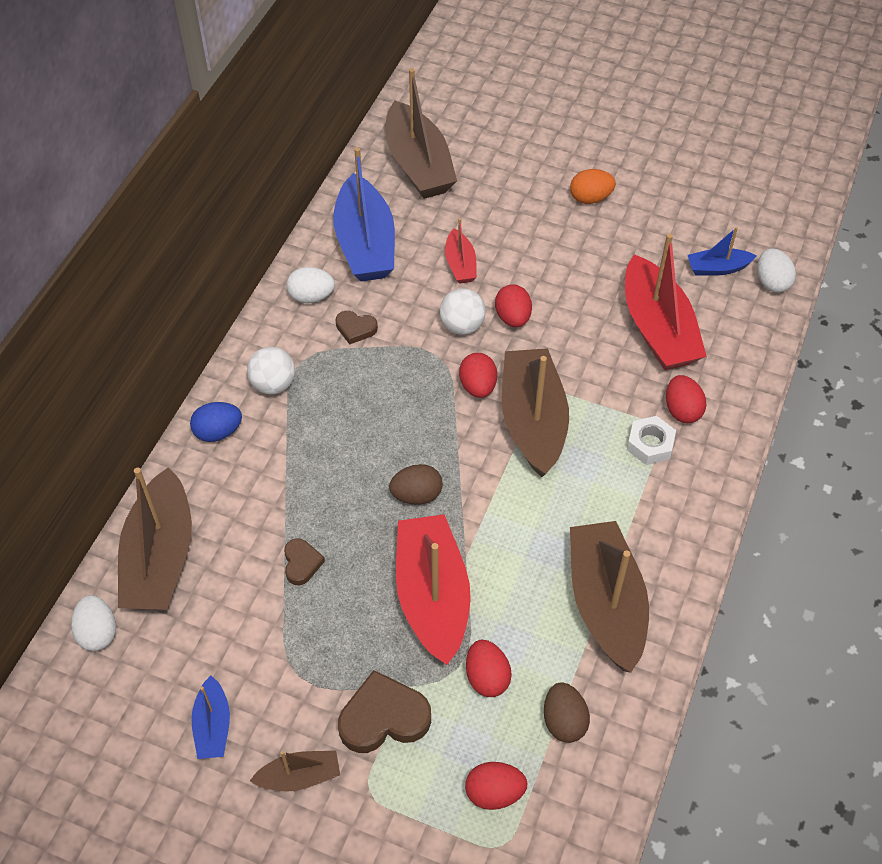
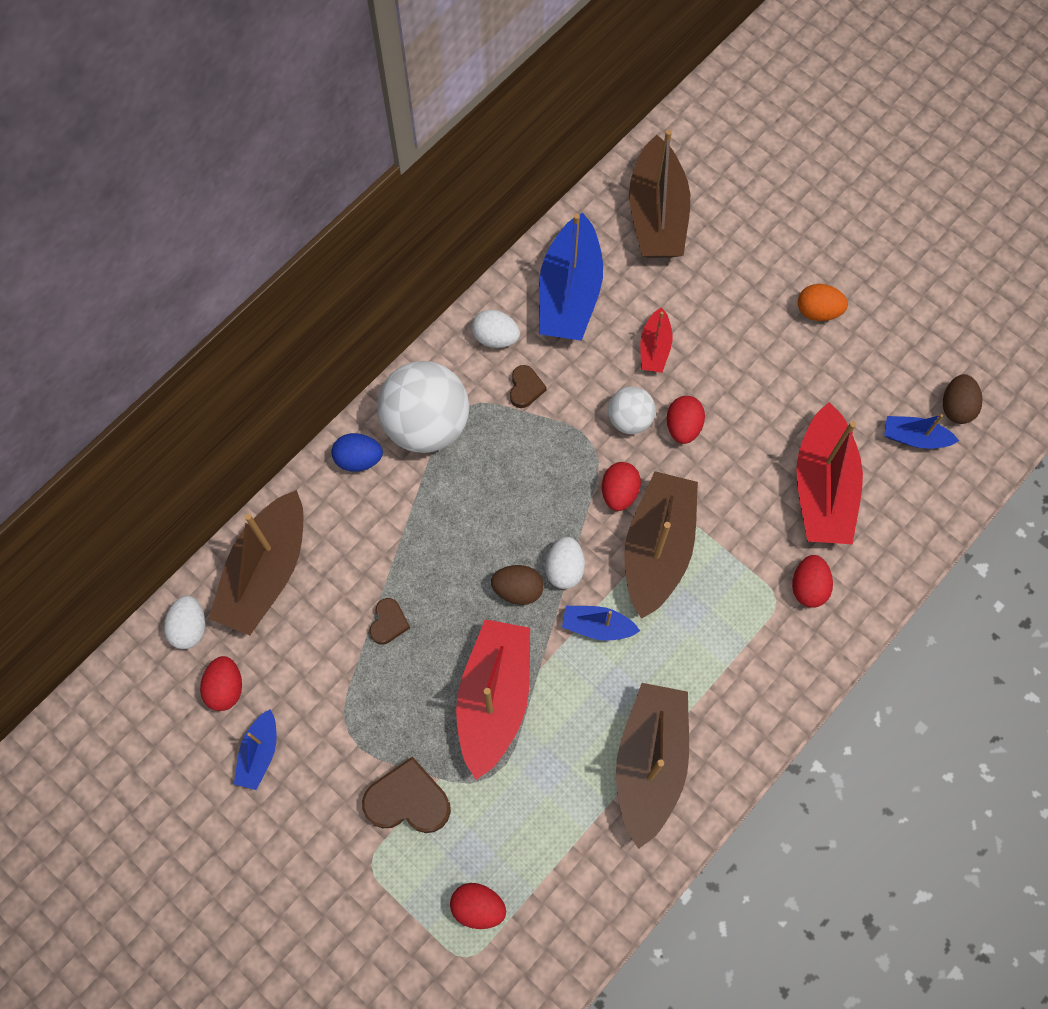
camera: 20 degrees right, 15 degrees up
white ball [247,347,295,394] -> white ball [377,361,469,453], size x1.89
brown boat [250,750,340,791] -> none
brown heart [336,311,378,345] -> brown heart turned 120 degrees counterclockwise [510,365,547,408]
red egg [466,640,512,697] -> red egg moved to [200,656,242,711]
brown egg [544,682,590,743] -> brown egg moved to [943,374,983,424]
white nut [627,416,676,465] -> none
white egg [758,248,796,293] -> white egg moved to [545,537,585,589]
none -> blue boat [562,606,640,641]

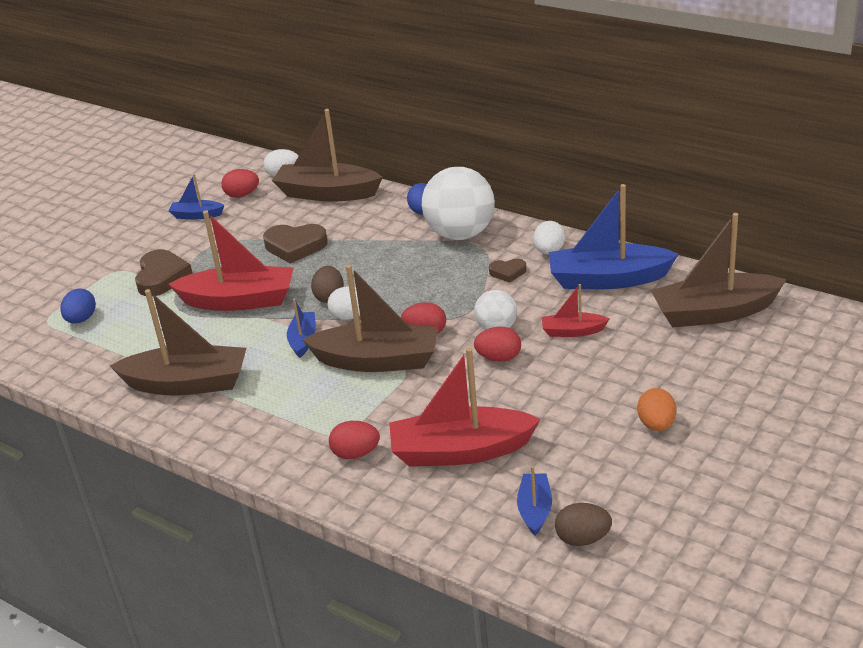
camera: 85 degrees right, 35 degrees down
brown heart [369,598,410,645] -> brown heart [263,224,328,264], size x1.80
red egg [450,883,506,929] -> blue egg [60,289,96,324]

